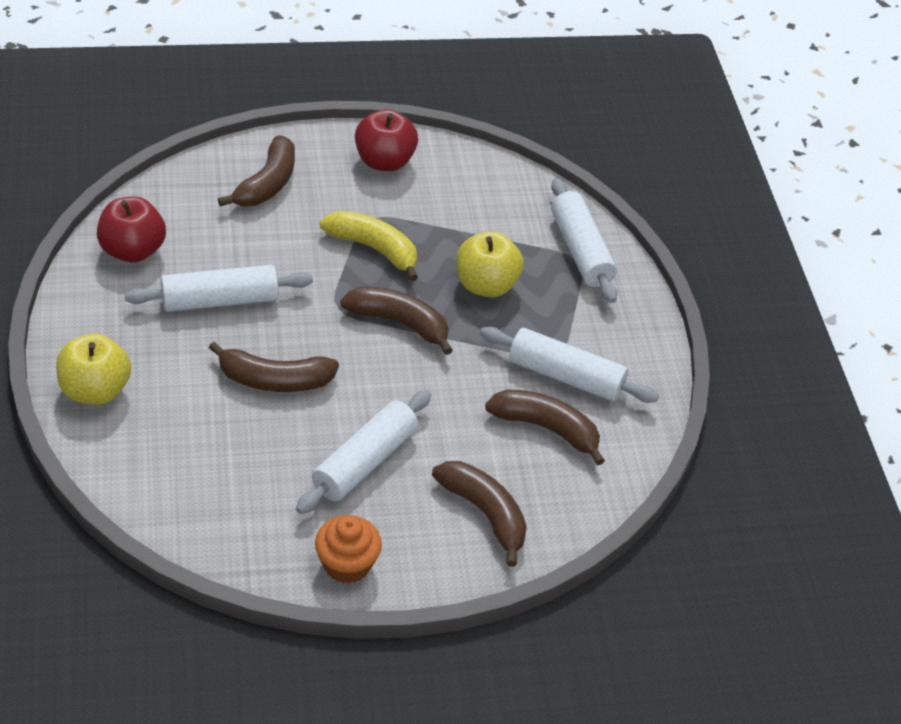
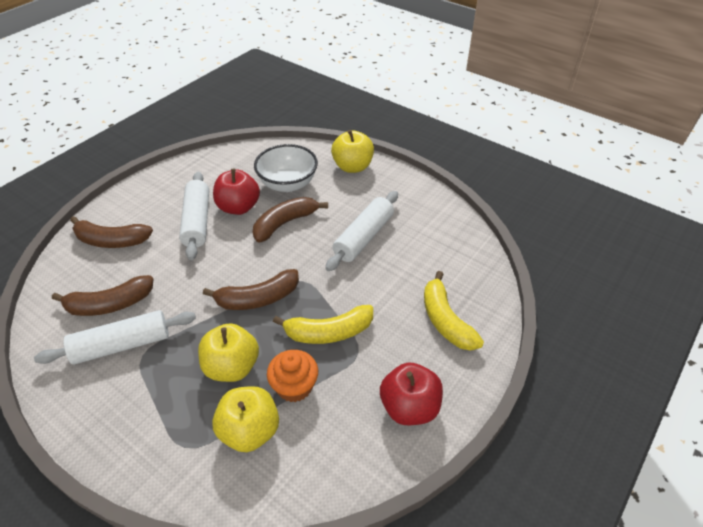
camera: 140 degrees right, 0 degrees up
red apple [97,196,166,263] -> red apple moved to [213,169,260,215]
brown banana [218,135,295,207] -> yellow banana [424,271,484,351]
orange cupcake [315,515,382,583] -> orange cupcake moved to [267,350,318,402]
white rolling pin [551,178,617,303] -> none
none -> yellow apple [212,386,279,452]
none -> white bowl [254,144,318,192]

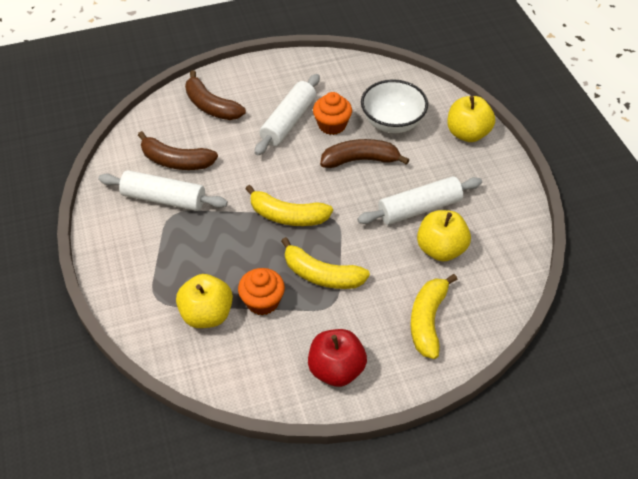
camera: 35 degrees right, 5 degrees up
yellow apple [198,323,259,382] -> yellow apple moved to [417,210,471,262]
brown banana [203,269,299,310] -> yellow banana [245,185,333,226]
red apple [213,169,260,215] -> orange cupcake [313,92,352,135]

